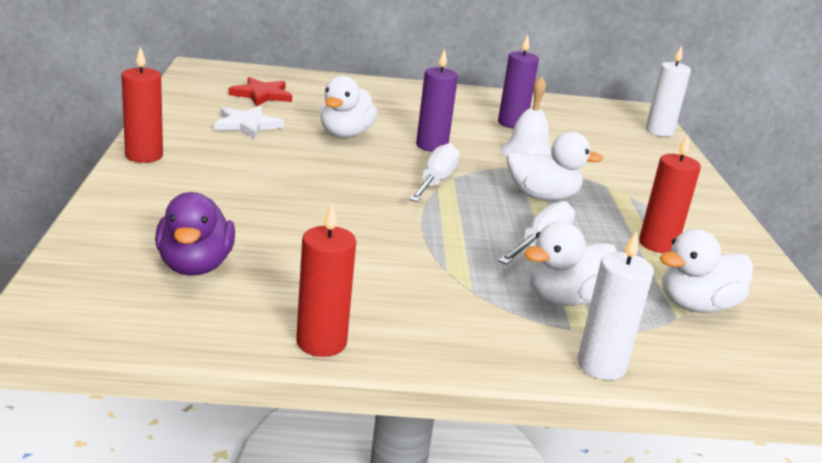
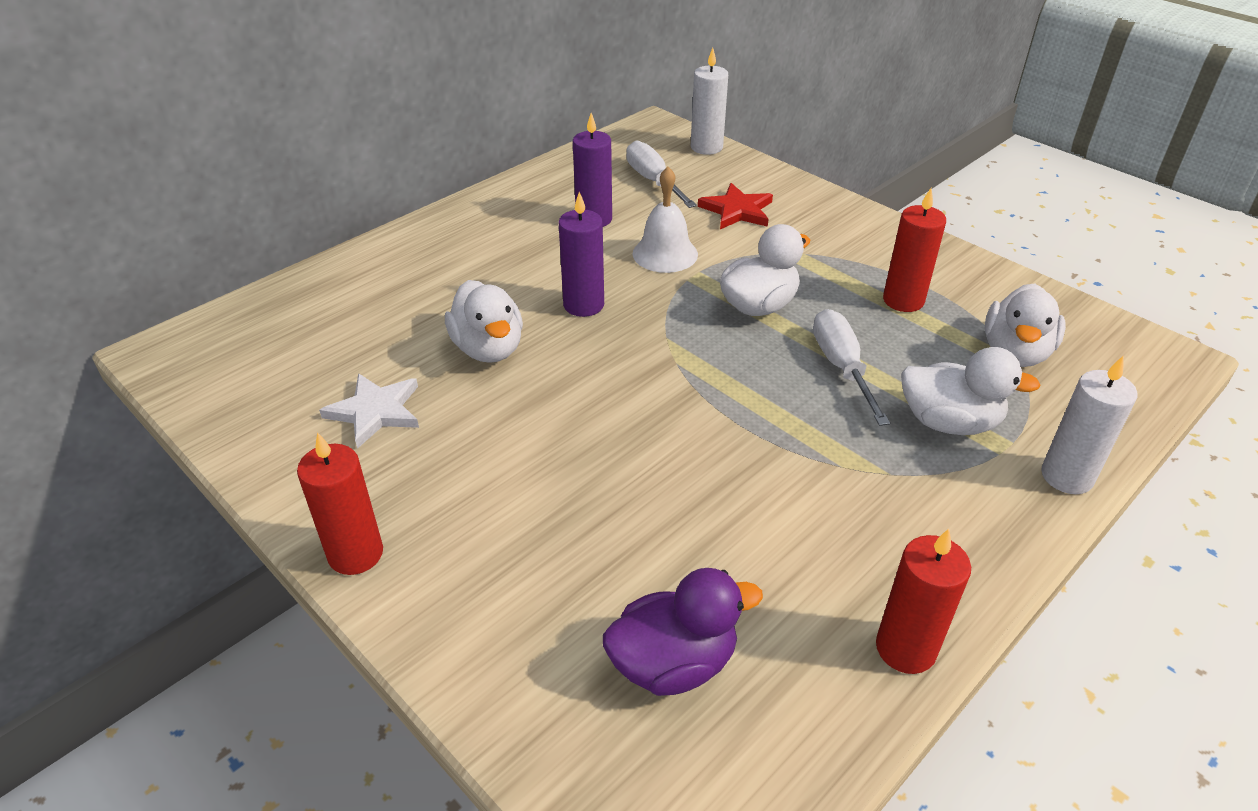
camera: 40 degrees left, 15 degrees up
purple duck [155,192,235,275] -> purple duck turned 60 degrees counterclockwise [603,568,763,696]
red star [228,77,292,106] -> red star moved to [698,183,773,229]
white screwdriver [409,143,460,202] -> white screwdriver moved to [626,140,697,208]
white duck [524,222,618,306] -> white duck turned 90 degrees counterclockwise [901,347,1041,435]

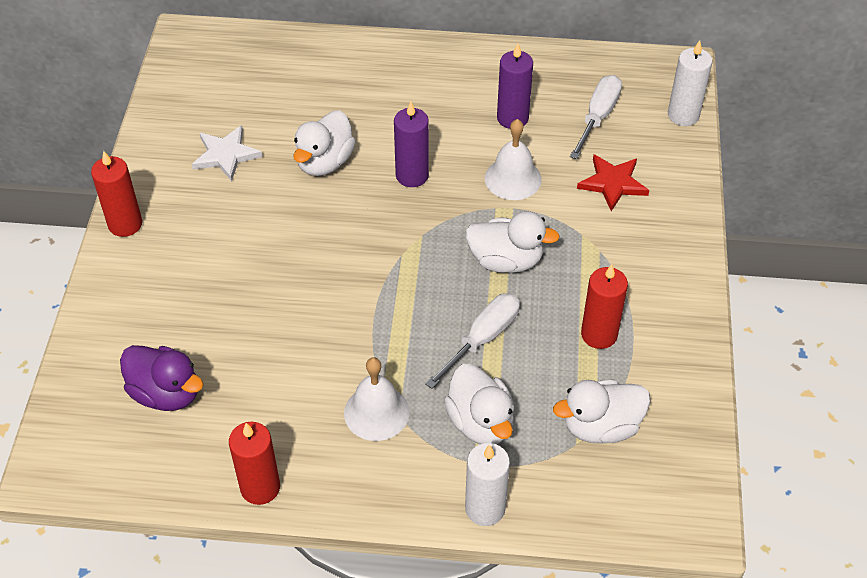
camera: 50 degrees right, 10 degrees up
none -> white bell [344,357,409,441]

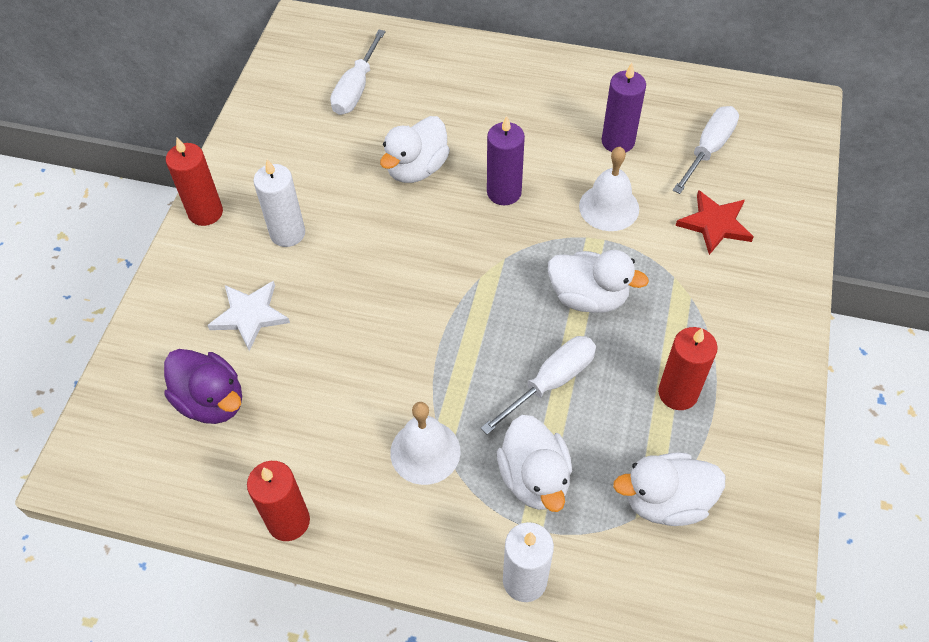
camera: 10 degrees right, 5 degrees up
white star [192,125,262,181] -> white star moved to [207,281,290,351]
white candle [668,40,712,126] -> white candle moved to [253,159,305,247]
none -> white screwdriver [330,30,386,115]

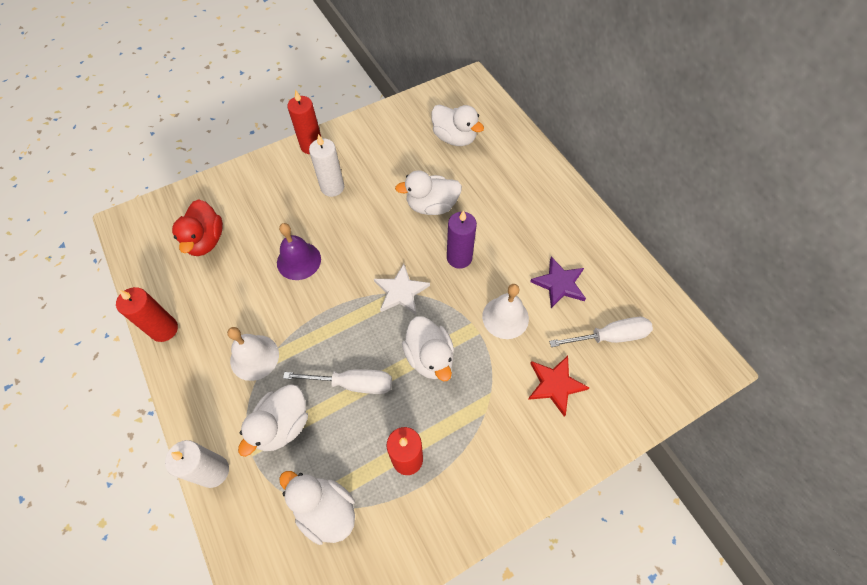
camera: 45 degrees right, 5 degrees up
purple duck [164,349,242,424] -> red duck [172,199,223,256]
white star [207,281,290,351] -> white star moved to [374,264,430,314]
white screwdriver [330,30,386,115] -> white duck [432,104,484,146]
purple candle [601,63,646,153] -> purple star [530,257,586,308]
none -> purple bell [277,223,321,280]

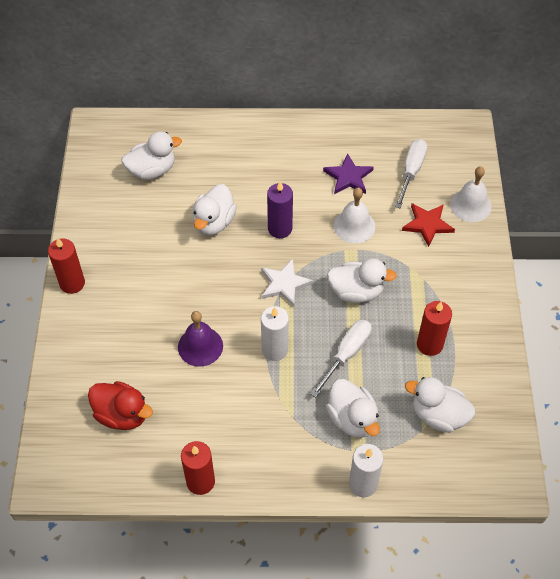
camera: 60 degrees left, 5 degrees down
white bell [227,327,279,381] -> white bell moved to [450,166,492,222]
white duck [279,471,355,545] -> white duck turned 45 degrees clockwise [405,377,475,433]
white candle [309,134,344,197] -> white candle moved to [261,306,289,361]

